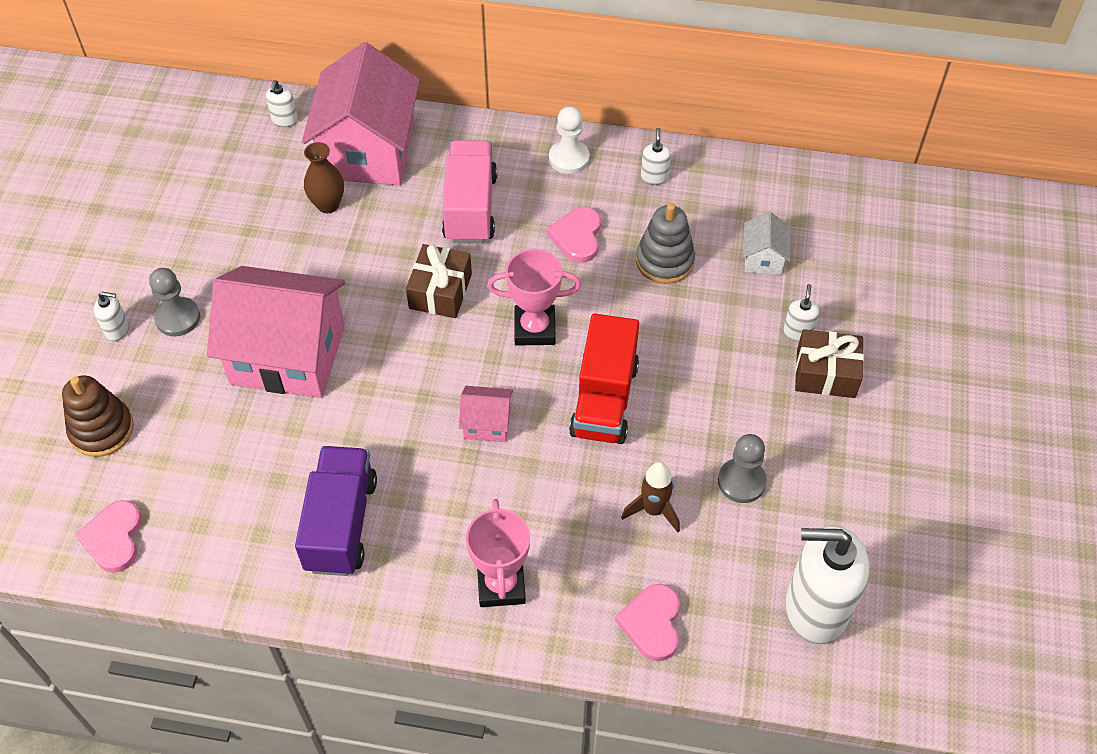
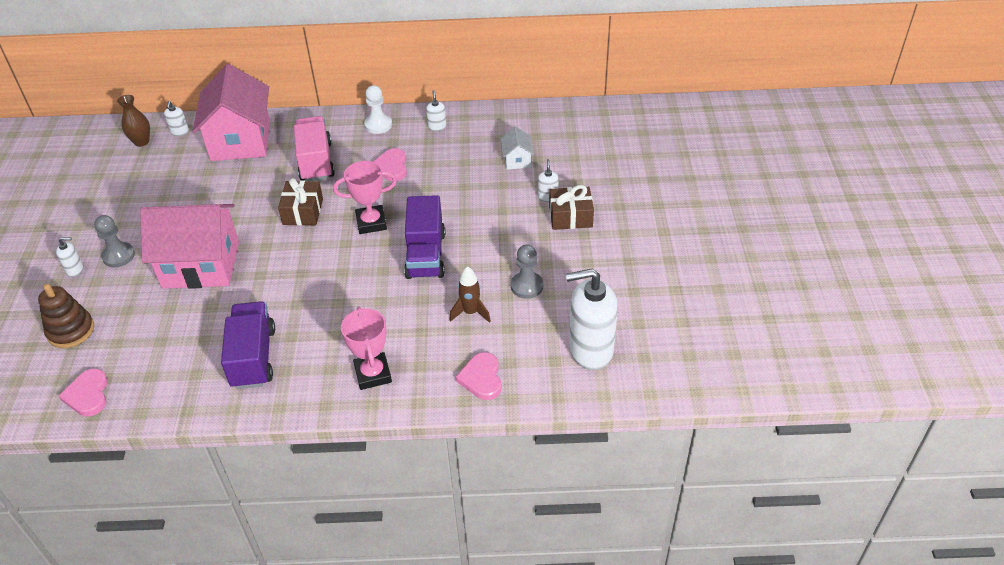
camera: 10 degrees left, 10 degrees down
brown vase [304,142,344,213] -> brown vase moved to [117,95,150,147]
pink house [459,386,513,442] -> none
red truck [569,313,639,444] -> purple truck [404,195,445,279]
grey stacking toy [636,203,695,284] -> none

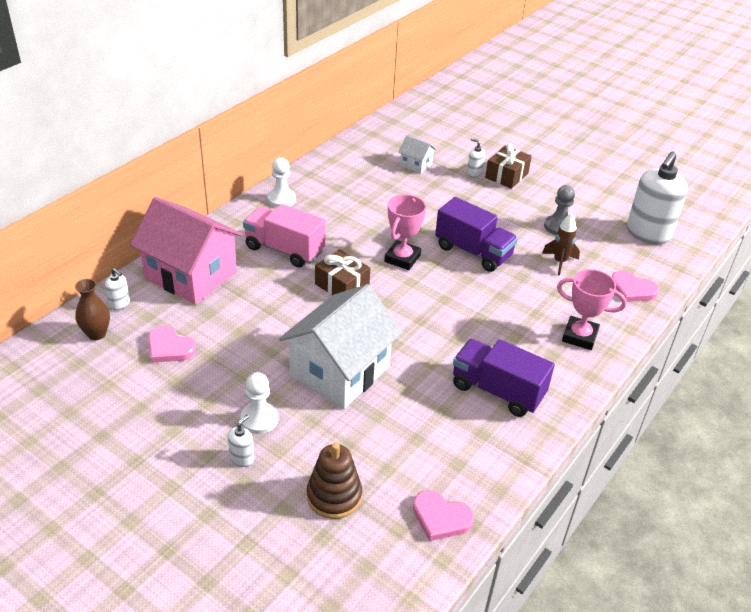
camera: 55 degrees left, 5 degrees down
grey pawn [94,215,135,267] -> white pawn [241,372,278,434]
pink house [140,204,239,289] -> white house [279,284,402,409]
pink heart [373,148,407,181] -> pink heart moved to [148,326,196,363]
white soap dispenser [426,90,446,131] -> none

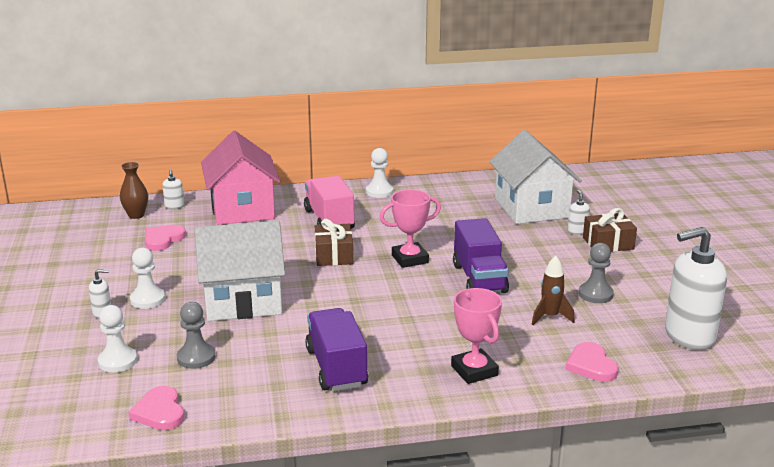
camera: 45 degrees right, 15 degrees down
pink heart [148,326,196,363] -> pink heart turned 45 degrees clockwise [145,225,186,251]
brown stacking toy [307,443,362,519] -> white pawn [98,305,137,373]
white house [398,135,436,174] -> white house [489,130,582,224], size x2.30
none -> grey pawn [177,302,215,369]

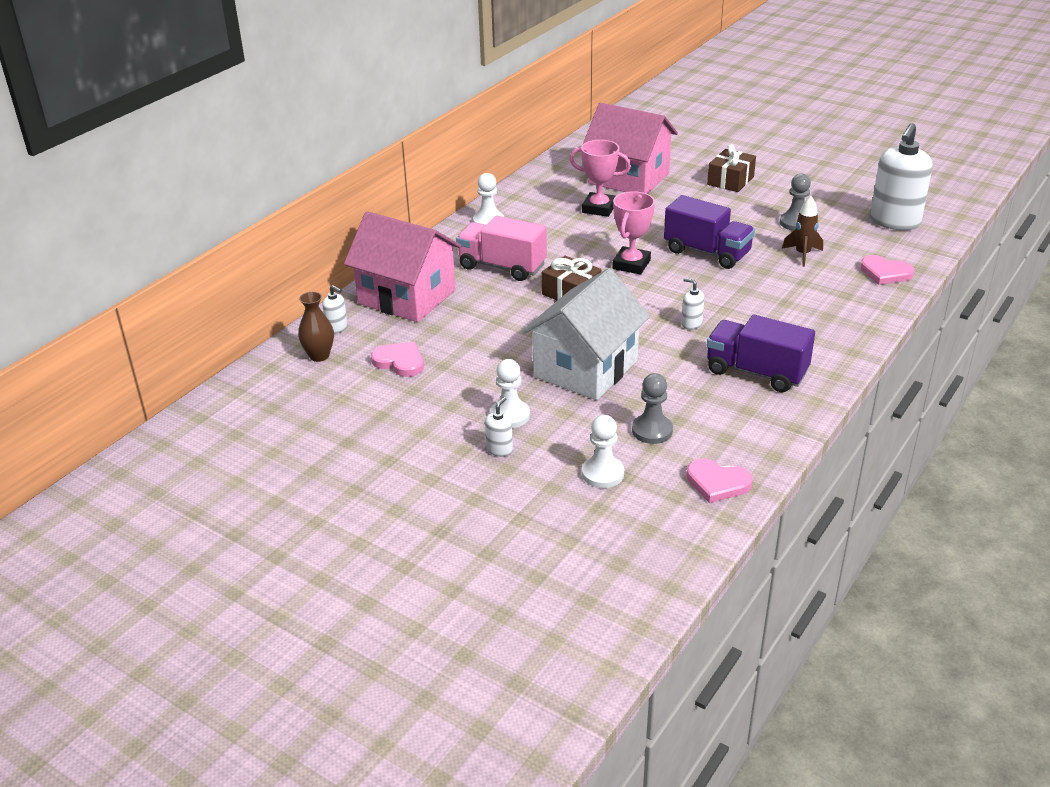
camera: 45 degrees left, 10 degrees up
pink heart [145,225,186,251] -> pink heart turned 135 degrees clockwise [371,342,424,377]
pink trophy [451,288,502,384] -> pink trophy moved to [569,140,631,217]
white house [489,130,582,224] -> pink house [583,103,678,194]
white soap dispenser [568,190,590,235] -> white soap dispenser moved to [682,278,704,330]

